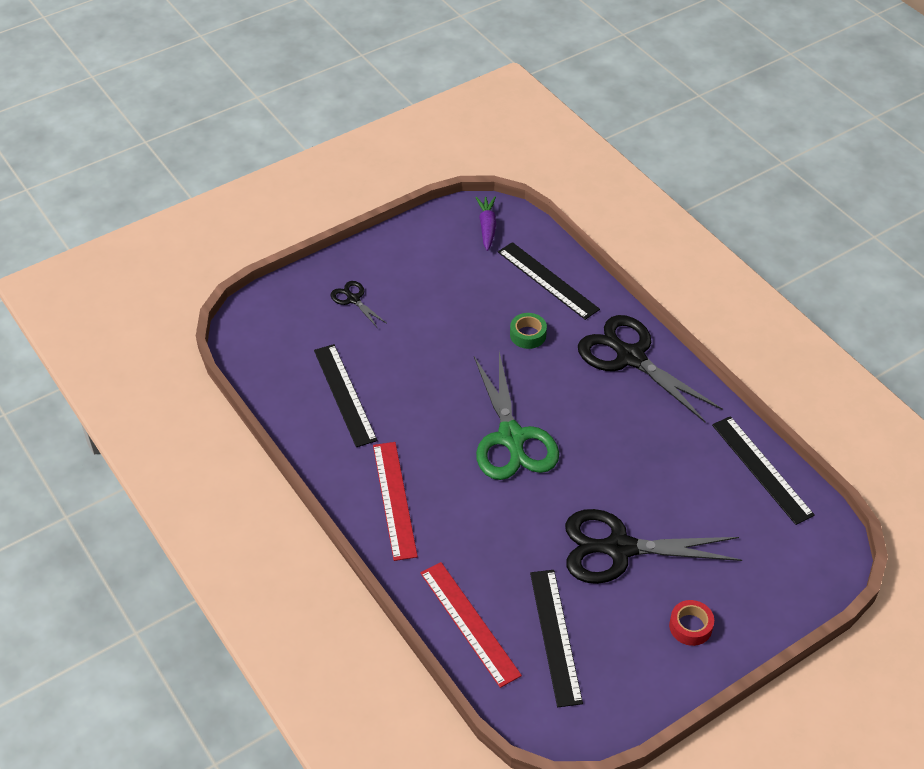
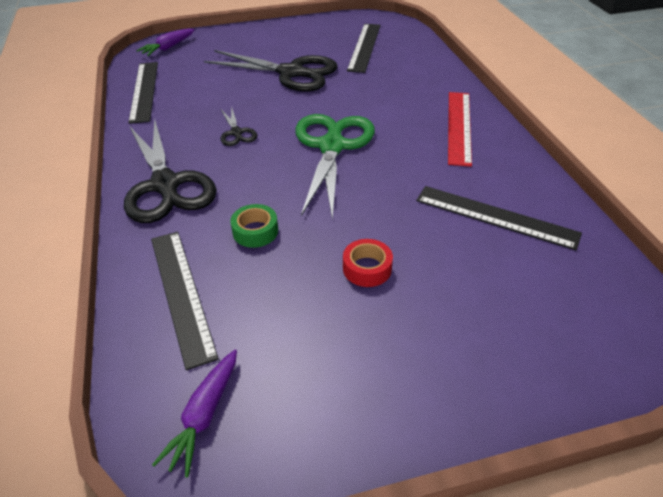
camera: 160 degrees left, 5 degrees down
black ruler [314,344,377,447] -> black ruler turned 60 degrees counterclockwise [416,186,582,250]
black scissors [331,281,386,327] -> black scissors moved to [220,106,257,146]
red ruler [420,562,522,688] -> none
red tape [669,600,714,646] -> red tape moved to [343,239,393,287]
none -> purple carrot [136,29,195,56]

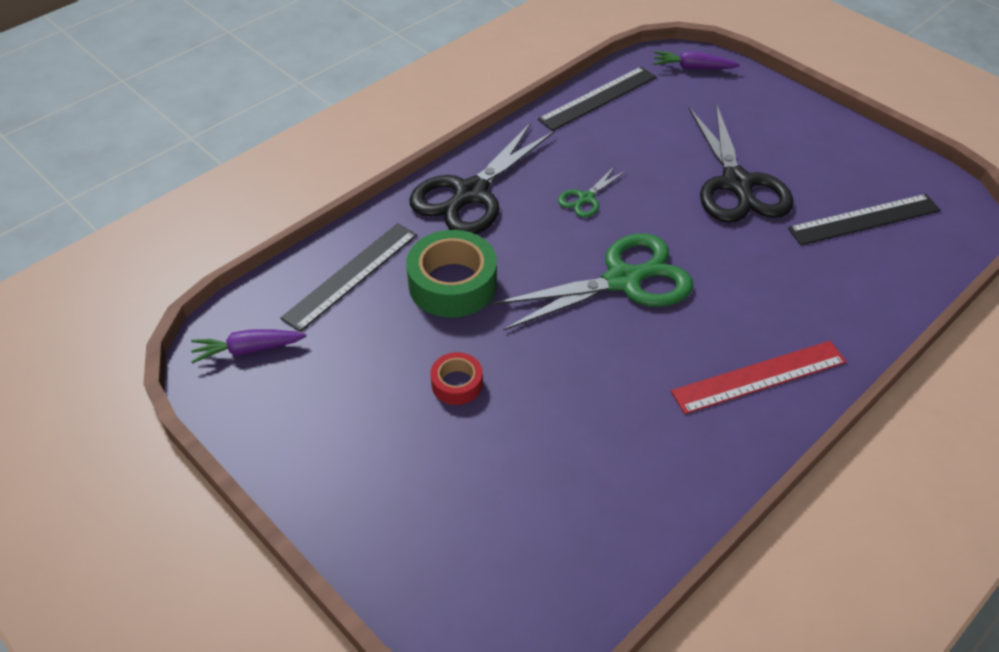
camera: 60 degrees right, 5 degrees up
black scissors [220,106,257,146] -> green scissors [558,166,626,218]
green tape [230,204,278,248] -> green tape [406,230,497,318], size x1.88
black ruler [416,186,582,250] -> none

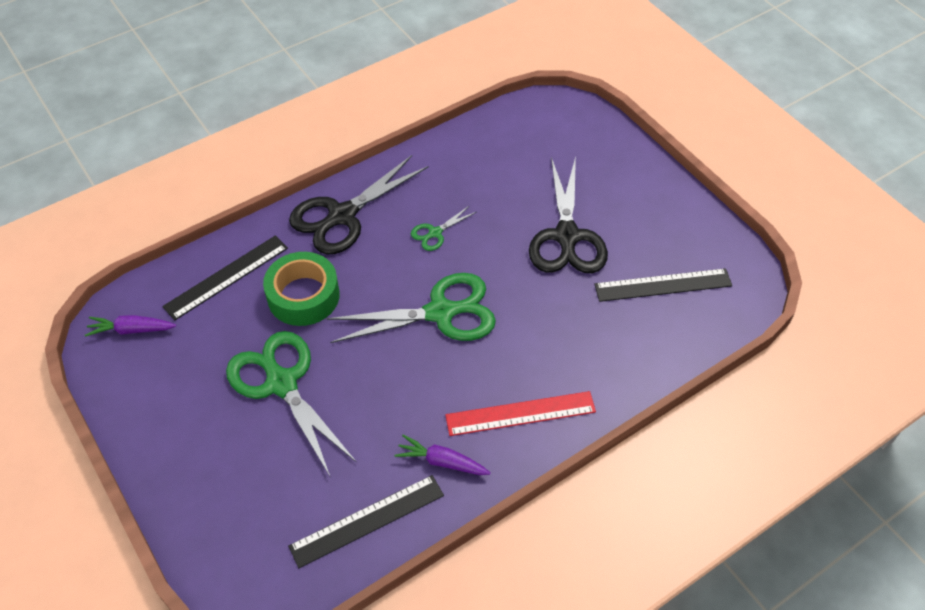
camera: 10 degrees right, 5 degrees up
red tape [430,352,483,405] -> green scissors [226,331,357,478]
black ruler [538,67,656,131] -> black ruler moved to [288,475,444,568]
purple carrot [653,51,740,69] -> purple carrot moved to [394,434,491,475]

